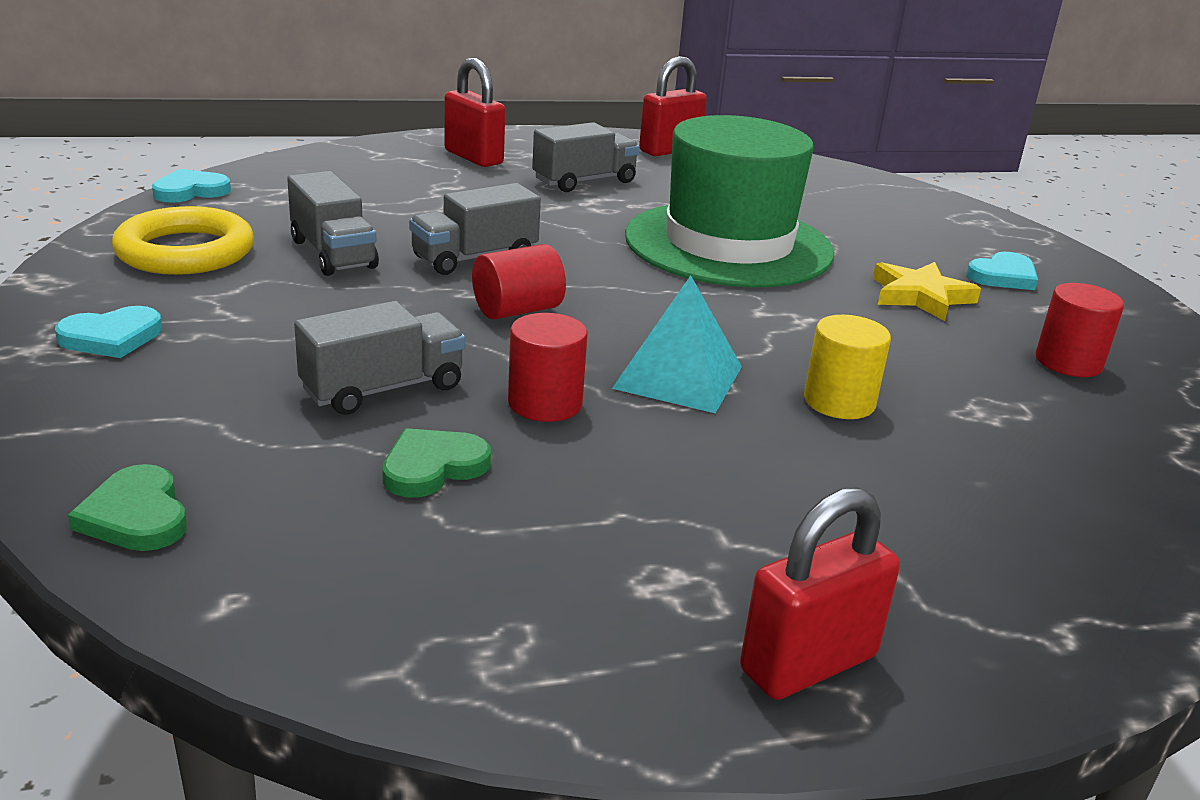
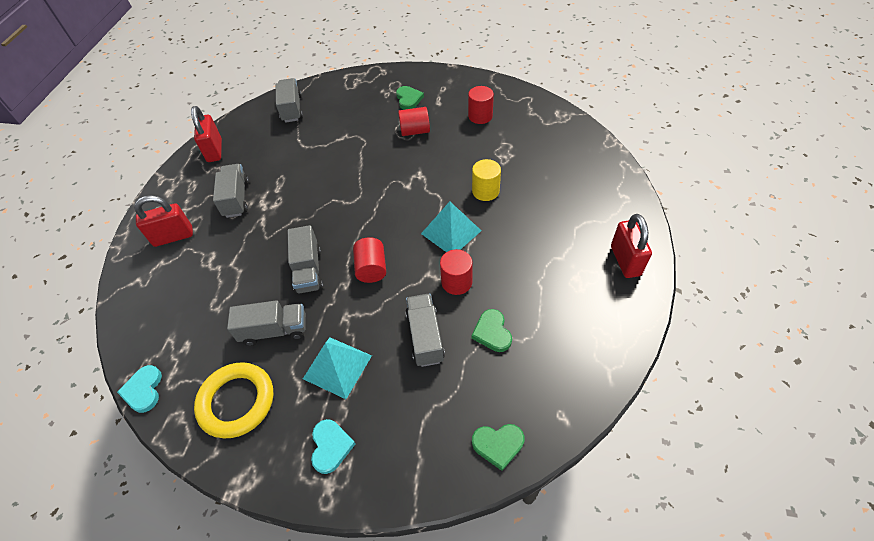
camera: 60 degrees left, 25 degrees up
green hat [625,115,834,287] -> none
yellow star [873,262,981,321] -> red cylinder [398,107,430,136]
turquoise heart [966,252,1038,290] -> green heart [396,86,424,110]
none -> grey truck [276,78,303,123]
none -> turquoise pyramid [303,338,372,399]

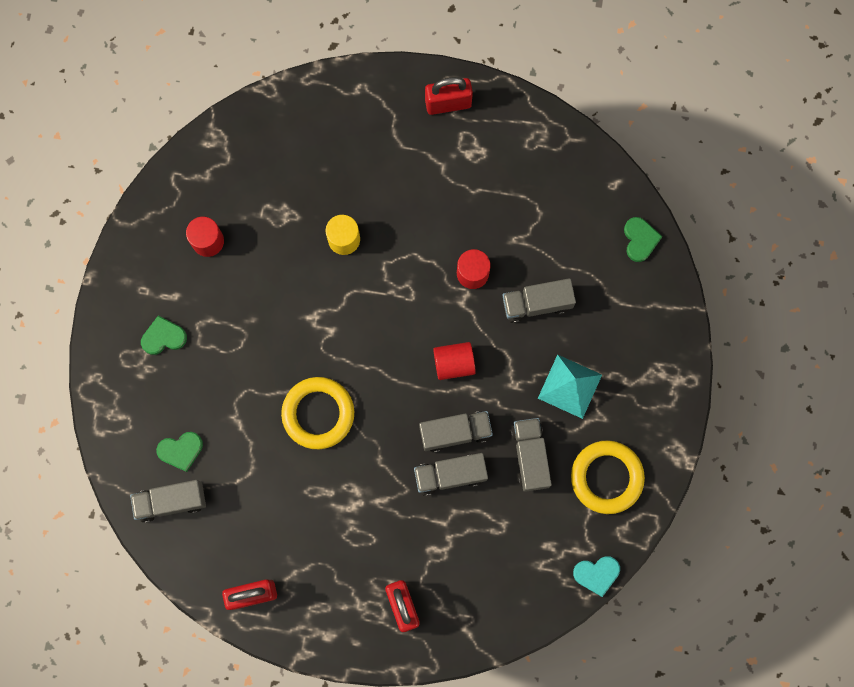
camera: 95 degrees left, 25 degrees up
grey truck [213,164,249,218] -> grey truck moved to [414,453,488,496]
turquoise heart [311,419,356,474] -> none
red cylinder [398,107,430,136] -> none
turquoise pyramid [421,201,481,252] -> none
green heart [471,309,512,352] -> green heart moved to [156,432,203,472]
none -> yellow ring [281,377,354,449]

